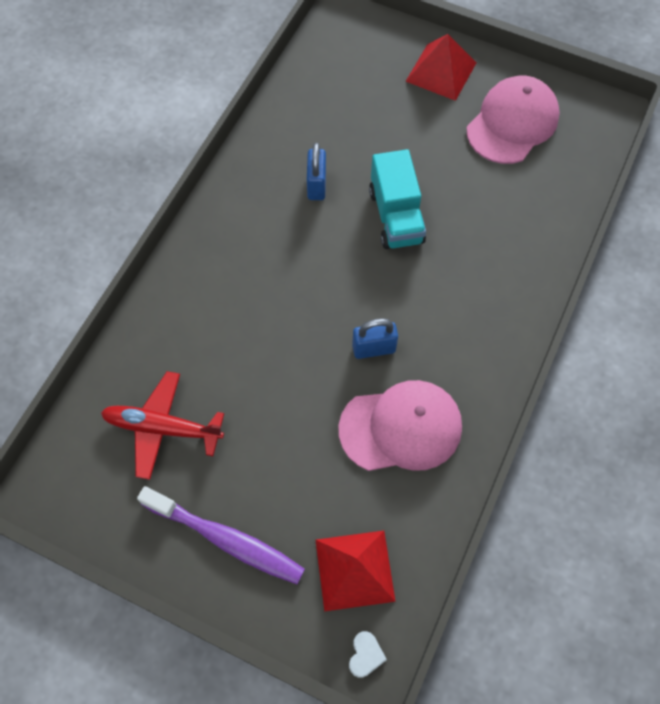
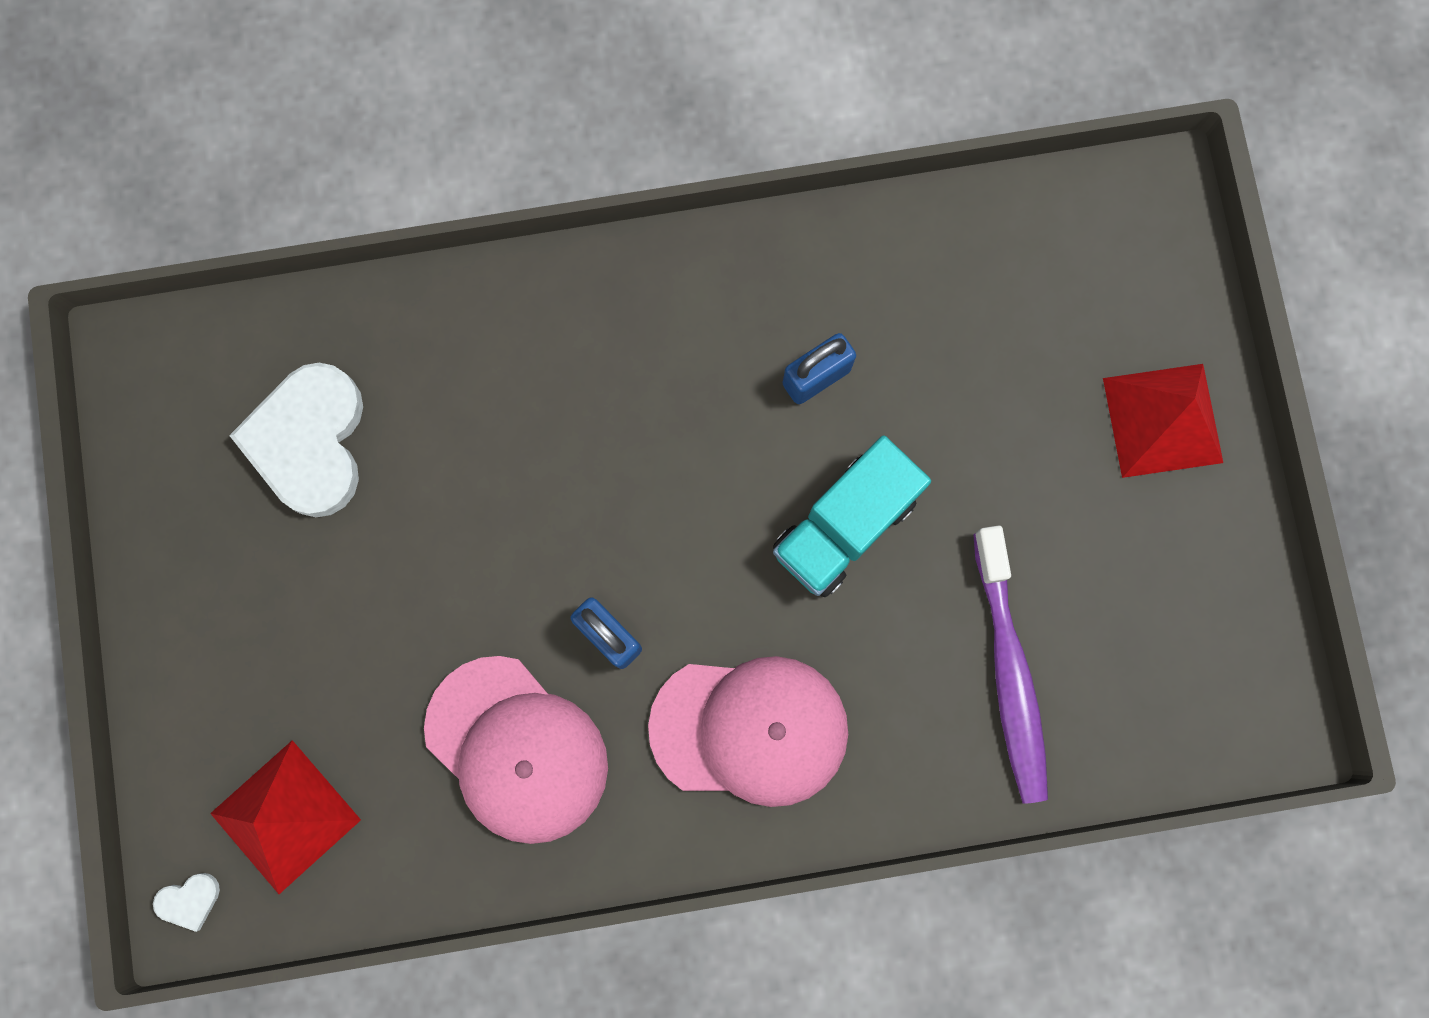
camera: 55 degrees right, 15 degrees up
red plane [101,371,224,480] -> white heart [229,363,363,517]
purple toothbrush [137,486,305,584] -> purple toothbrush moved to [973,525,1048,804]
pink cap [467,76,560,164] -> pink cap moved to [648,656,848,807]

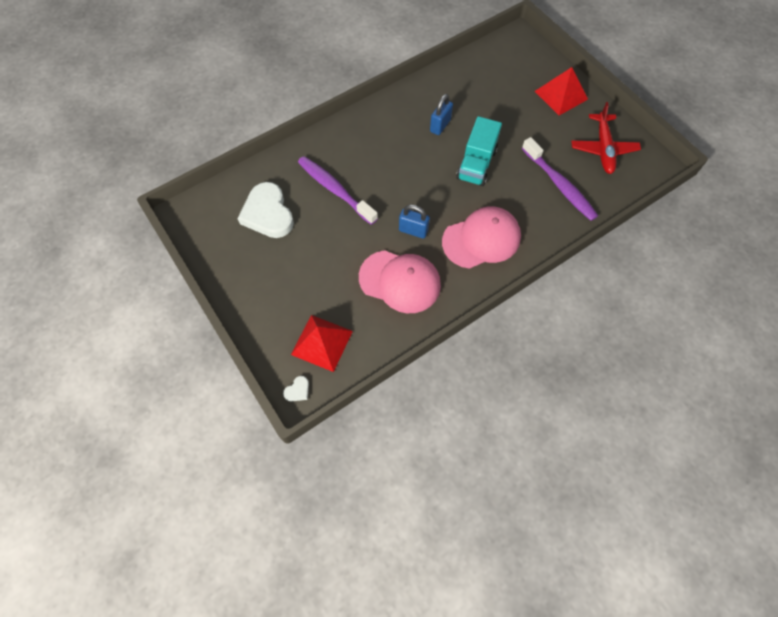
camera: 25 degrees left, 15 degrees down
none -> purple toothbrush [298,156,378,225]
none -> red plane [571,102,641,174]

